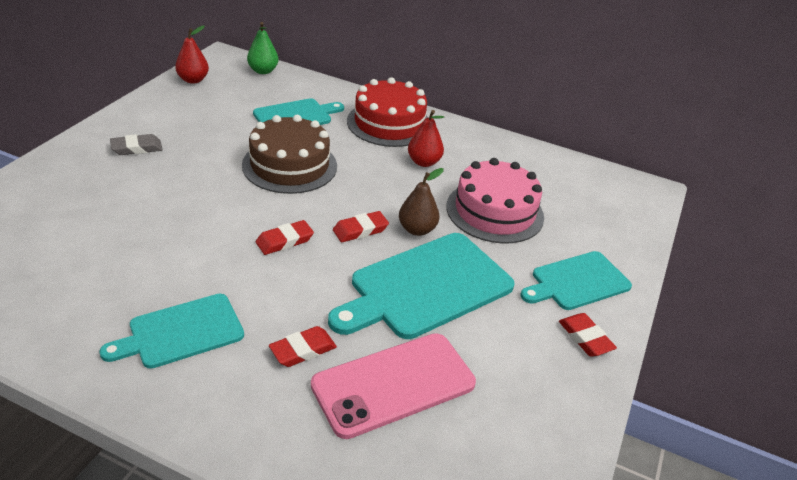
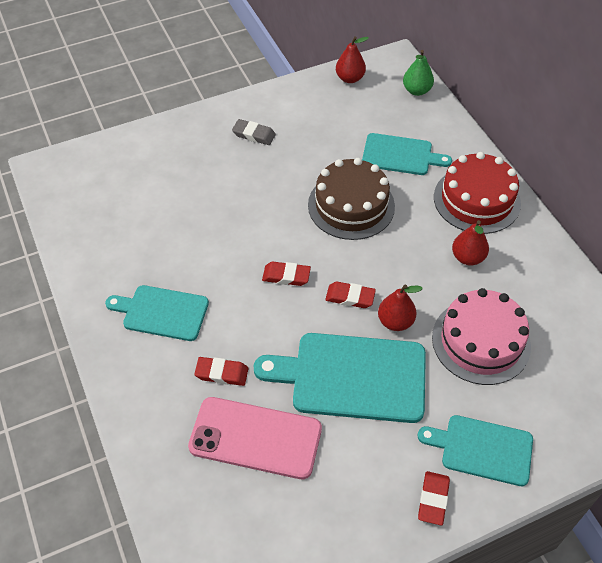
camera: 45 degrees right, 15 degrees up
brown pear [399,168,444,236] -> red pear [378,284,423,331]

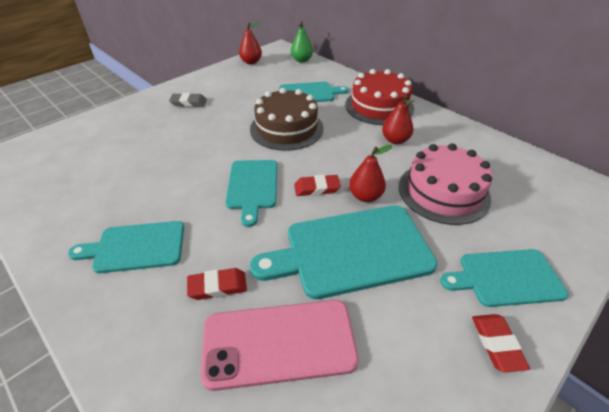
camera: 20 degrees left, 10 degrees down
red eraser [262,262,311,286] -> turquoise cutting board [226,160,277,227]

